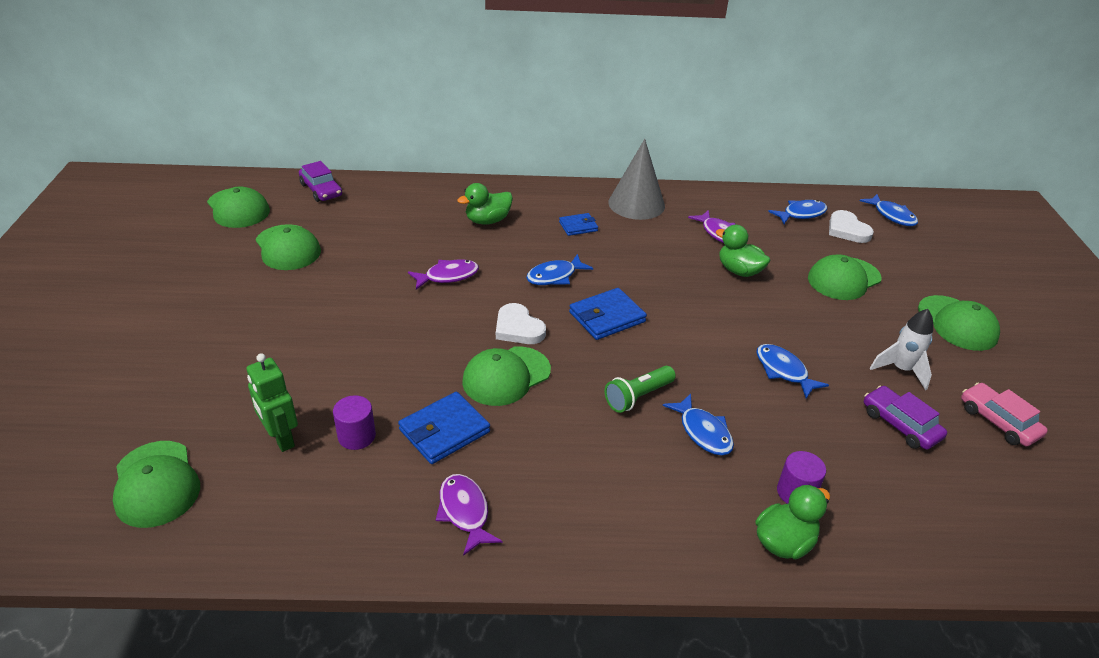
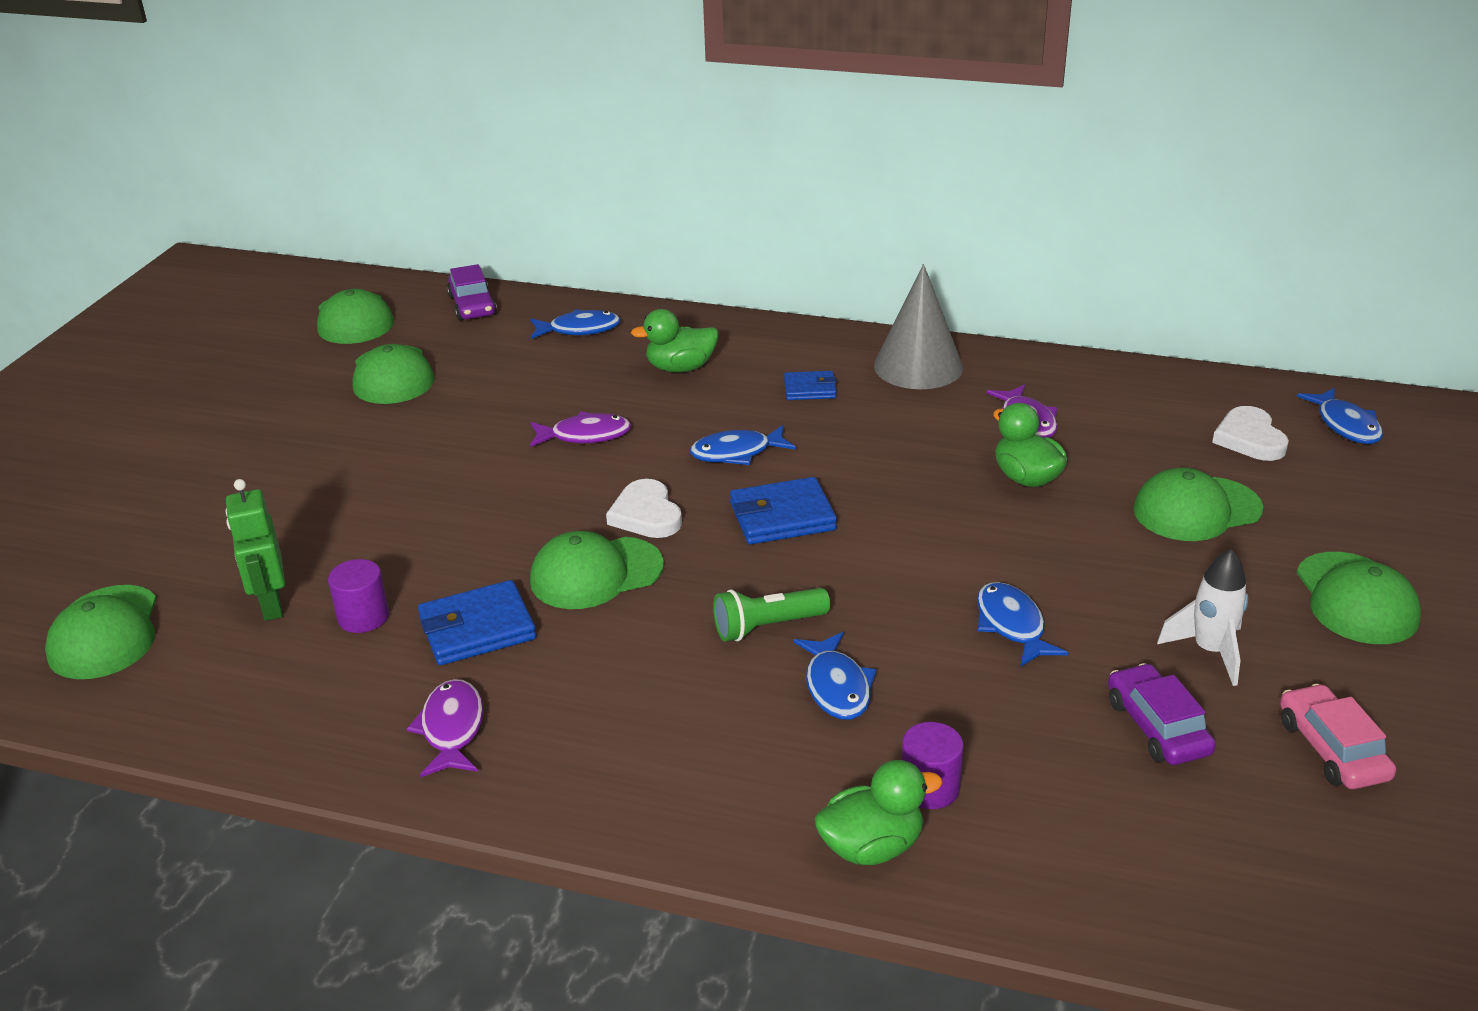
camera: 20 degrees right, 5 degrees down
blue fish [768,200,827,224] -> blue fish moved to [530,309,621,339]

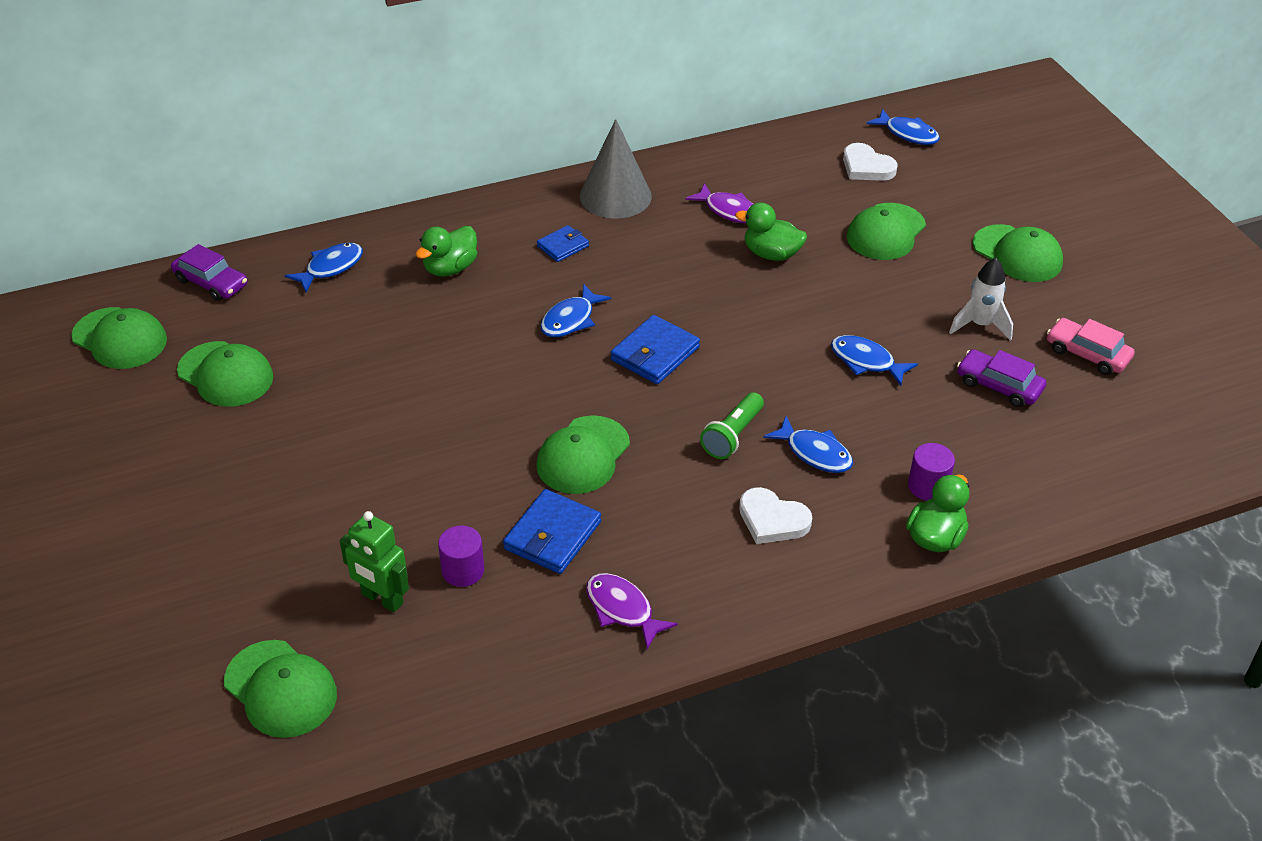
camera: 40 degrees left, 10 degrees up
purple fish [530,411,631,447] -> none
white heart [606,479,682,538] -> white heart moved to [739,487,812,544]

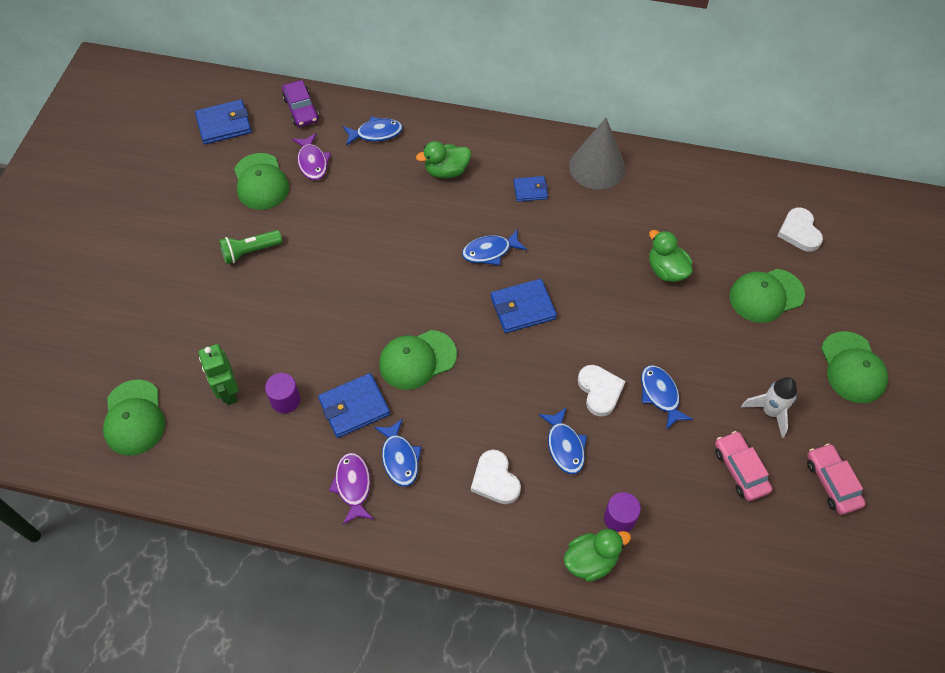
camera: 35 degrees right, 15 degrees up
green cap [72,307,167,369] -> blue wallet [195,100,252,144]
purple fish [685,183,753,223] -> purple fish moved to [292,133,331,180]
green flashlight [700,392,764,459] -> green flashlight moved to [219,230,282,264]
blue fish [867,109,940,145] -> blue fish moved to [374,418,422,487]
purple car [957,349,1046,407] -> pink car [715,431,772,501]
none -> white heart [578,365,625,416]

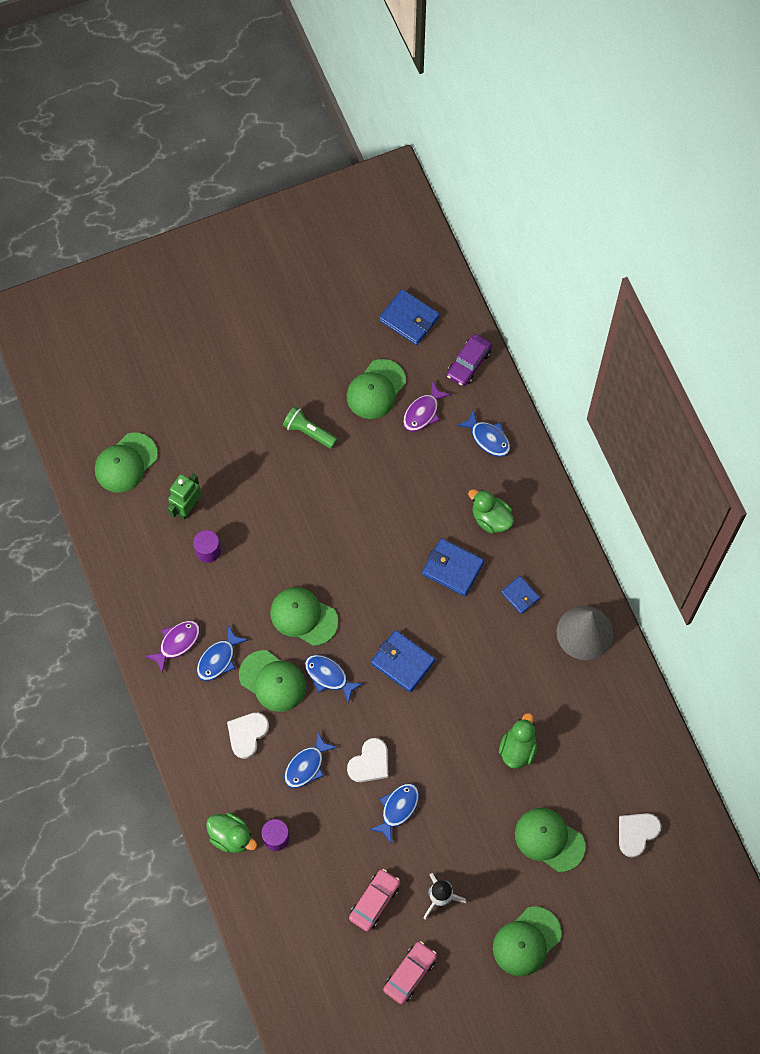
camera: 55 degrees right, 10 degrees up
blue wallet [318,373,390,438] -> blue wallet moved to [422,538,484,596]
blue fish [462,230,527,265] -> blue fish moved to [305,655,363,703]
none -> green cap [239,650,306,712]

